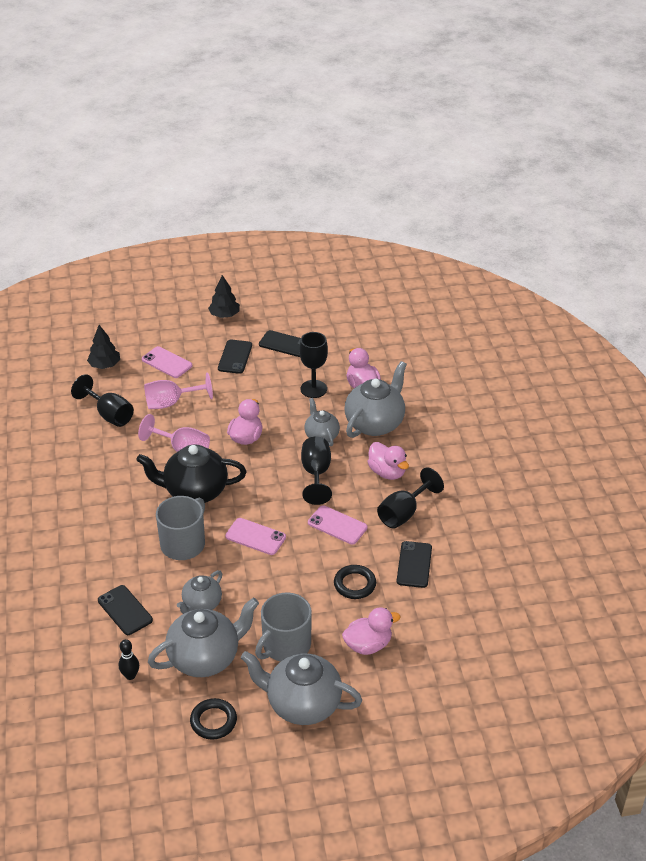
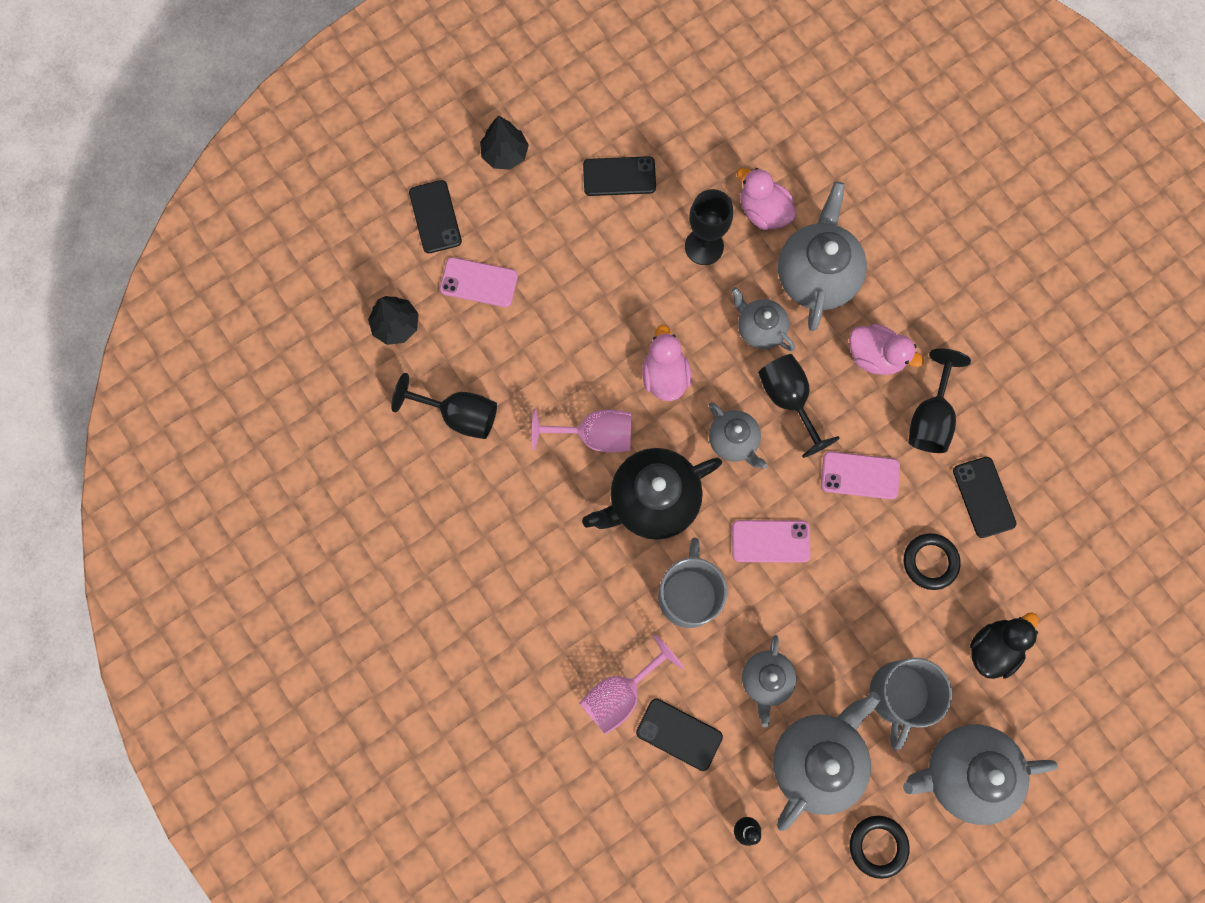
camera: 25 degrees left, 35 degrees up
pink goblet [144,373,213,409] -> pink goblet moved to [579,635,683,735]
black phone [218,340,252,374] -> black phone moved to [409,180,462,253]
pink duck [342,607,401,655] -> black duck [970,612,1039,679]
none -> grey teapot [709,402,768,469]

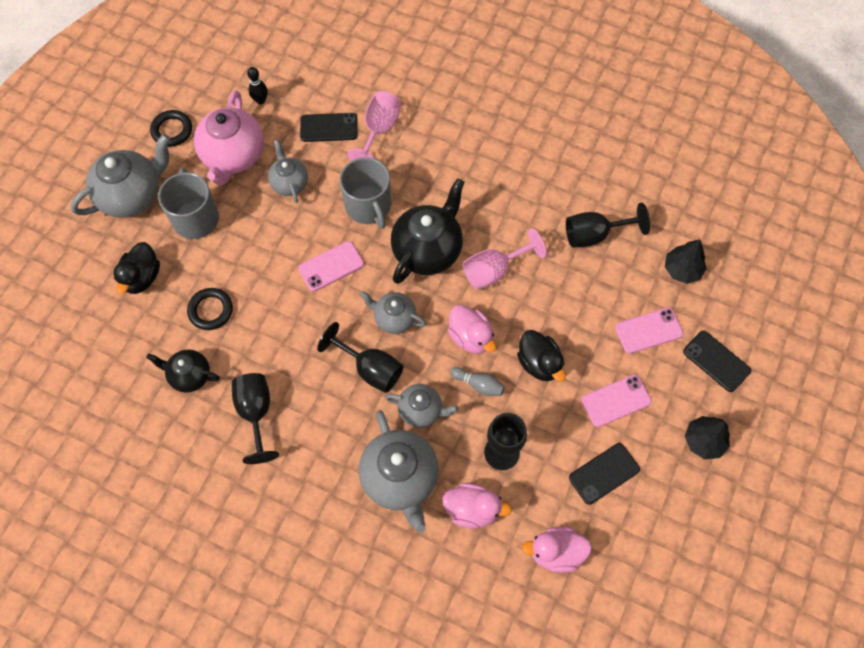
camera: 150 degrees right, 10 degrees down
grey teapot [773,692,881,831] -> pink teapot [194,90,264,186]
pink phone [821,451,900,499] -> pink phone moved to [581,375,652,427]
pink duck [849,324,924,375] -> pink duck moved to [522,527,592,573]
black phone [953,457,1017,538] -> black teapot [146,349,220,393]
none -> grey bowling pin [450,367,505,396]
none -> black duck [517,330,566,382]

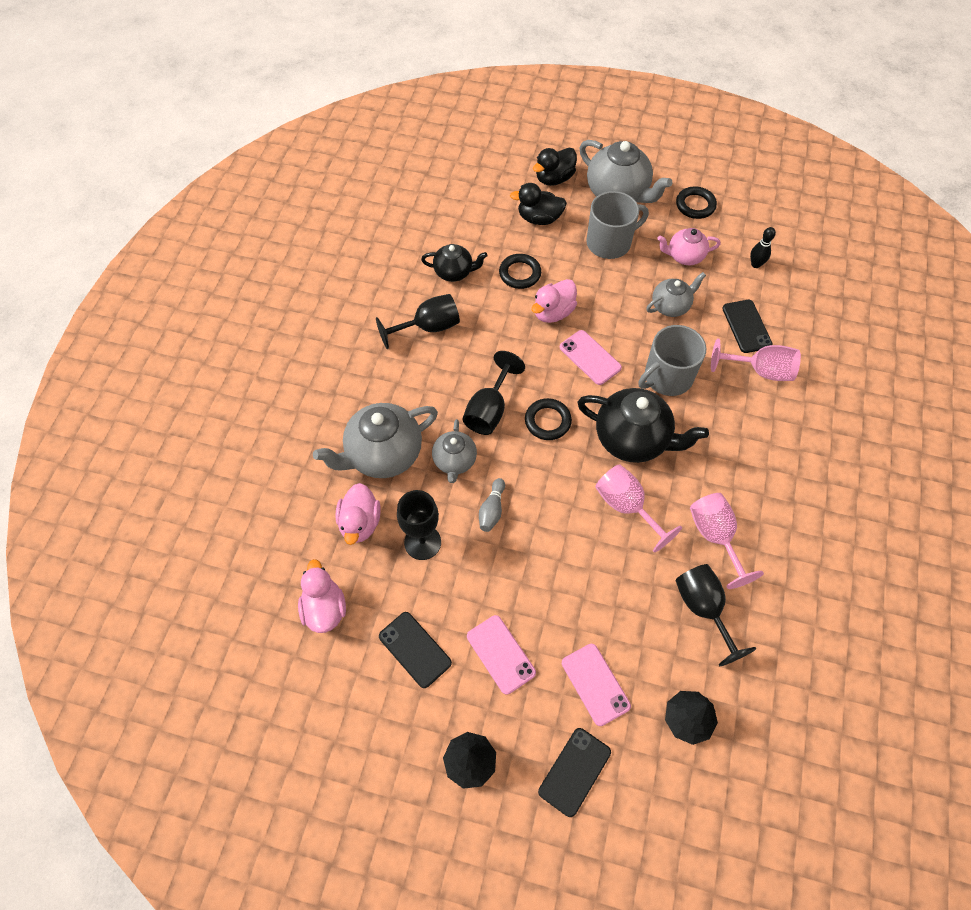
camera: 80 degrees right, 5 degrees down
black teapot [146,349,220,393] -> black teapot turned 90 degrees clockwise [421,244,488,282]
pink teapot [194,90,264,186] -> pink teapot [657,228,720,265], size x0.58
grey teapot [360,291,426,334] -> black ring [525,398,572,440]
pink duck [448,305,496,354] -> pink duck moved to [532,279,577,323]
black duck [517,330,566,382] -> black duck moved to [533,148,577,186]
none -> pink goblet [690,493,764,589]

